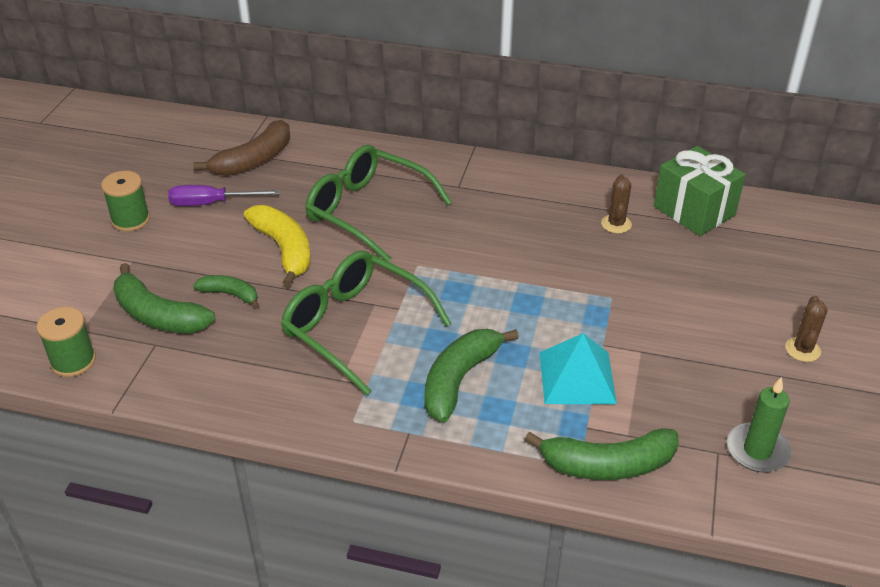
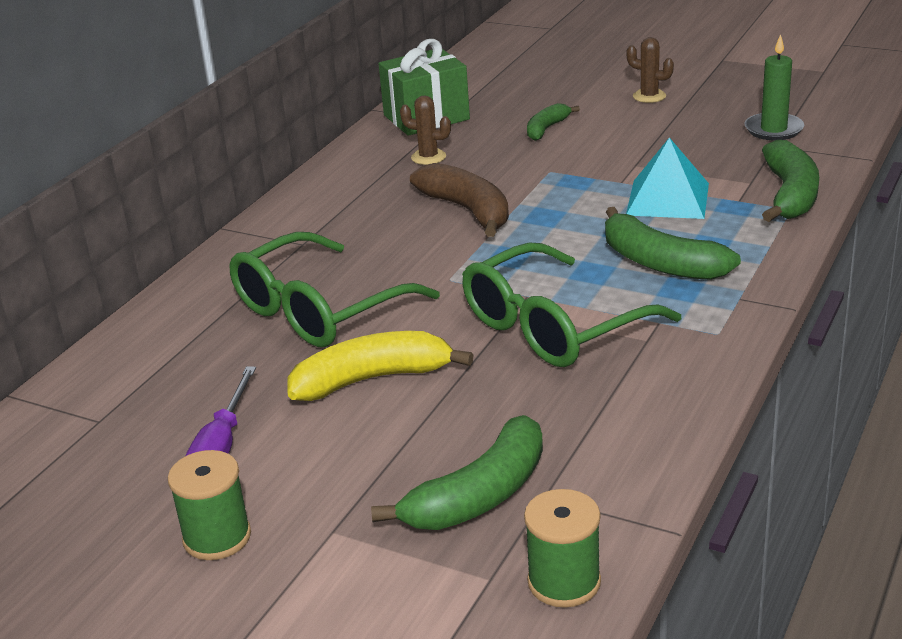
camera: 75 degrees left, 10 degrees down
brown banana [193,120,290,176] -> brown banana moved to [410,163,509,237]
green banana [193,275,259,309] -> green banana moved to [527,103,580,141]

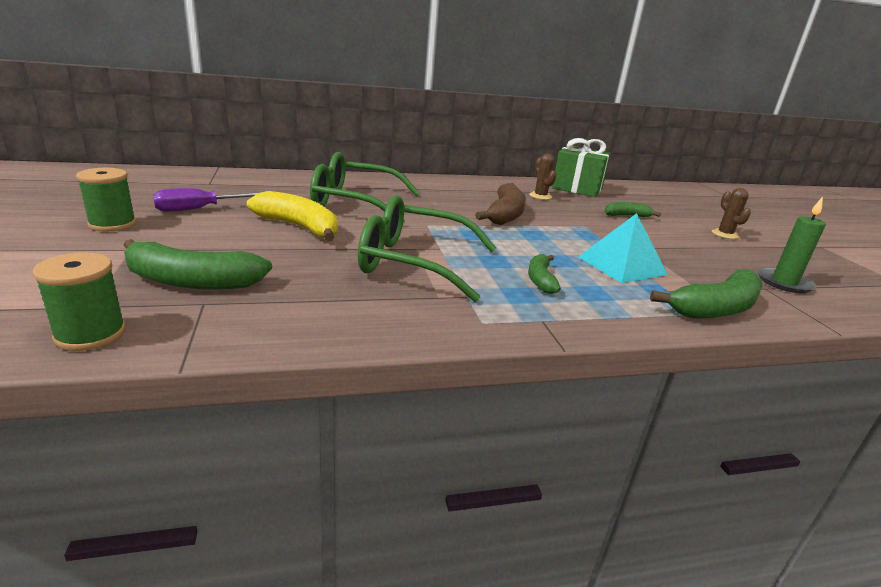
camera: 45 degrees right, 5 degrees down
green banana [605,207,741,280] -> green banana [528,254,561,294], size x0.58

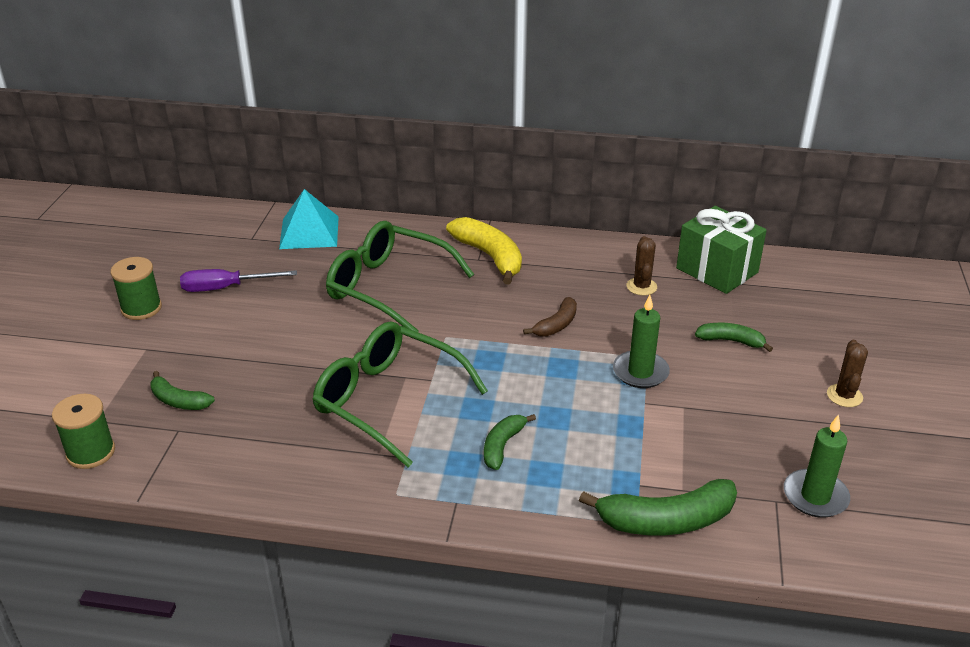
camera: 25 degrees right, 10 degrees up
green banana [123,239,272,290] -> green banana [151,371,215,410], size x0.58
yellow banana [247,191,338,241] -> yellow banana moved to [446,217,522,285]
brown banana [475,183,526,225] -> brown banana [523,297,577,337], size x0.58
turquoise pyramid [578,213,668,283] -> turquoise pyramid moved to [279,189,339,249]
none -> green candle [613,295,670,388]

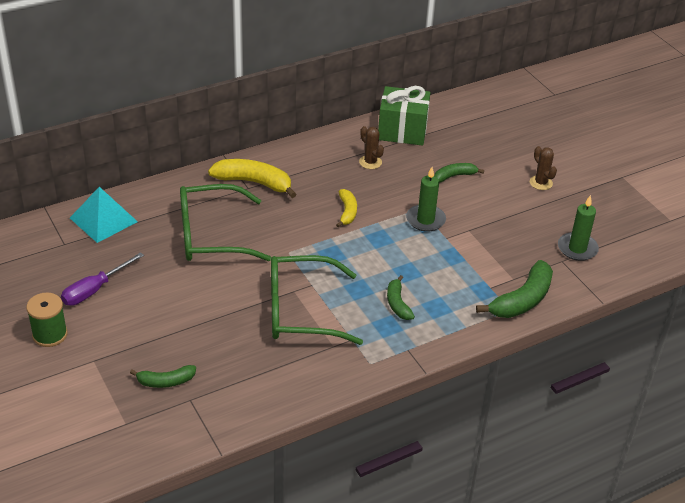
camera: 40 degrees left, 5 degrees up
green spool [52,394,115,469] -> none
brown banana [523,297,577,337] -> yellow banana [336,189,357,227]

